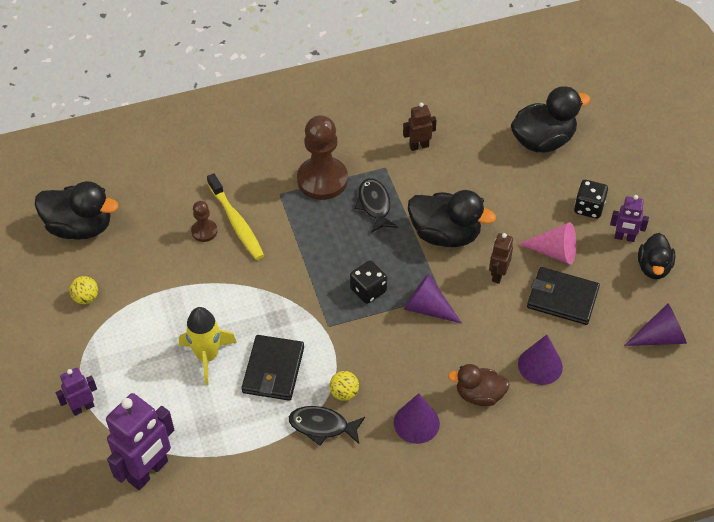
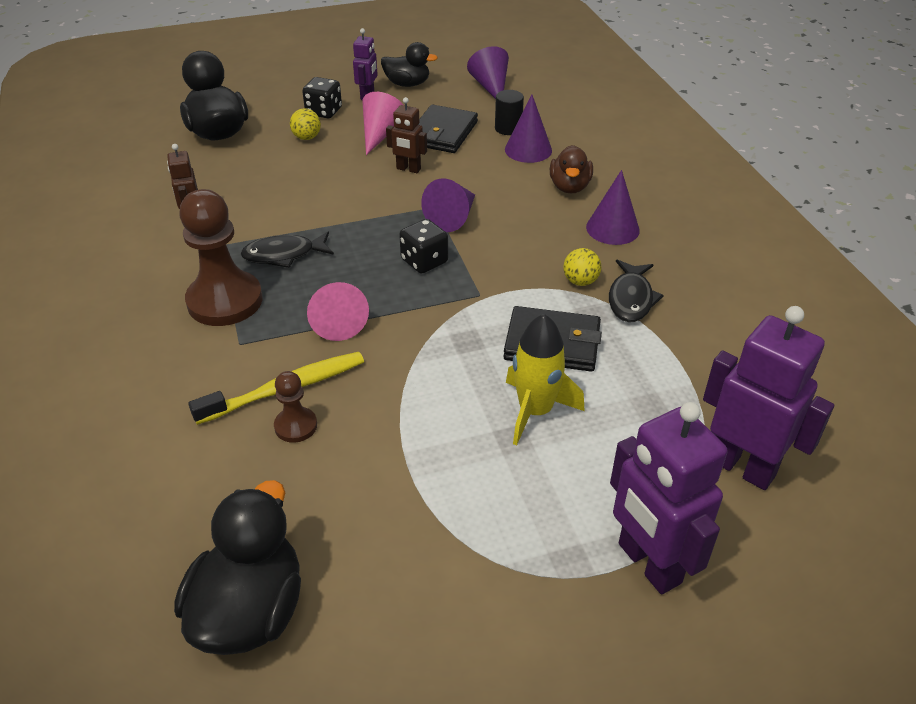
camera: 90 degrees left, 10 degrees down
purple robot [56,368,97,416] -> purple robot [610,402,727,594], size x1.88
yellow ball [69,276,98,304] -> yellow ball moved to [290,108,321,140]
black duck [408,190,496,247] -> none
none -> pink cone [307,282,369,341]
none -> black cylinder [495,90,524,135]

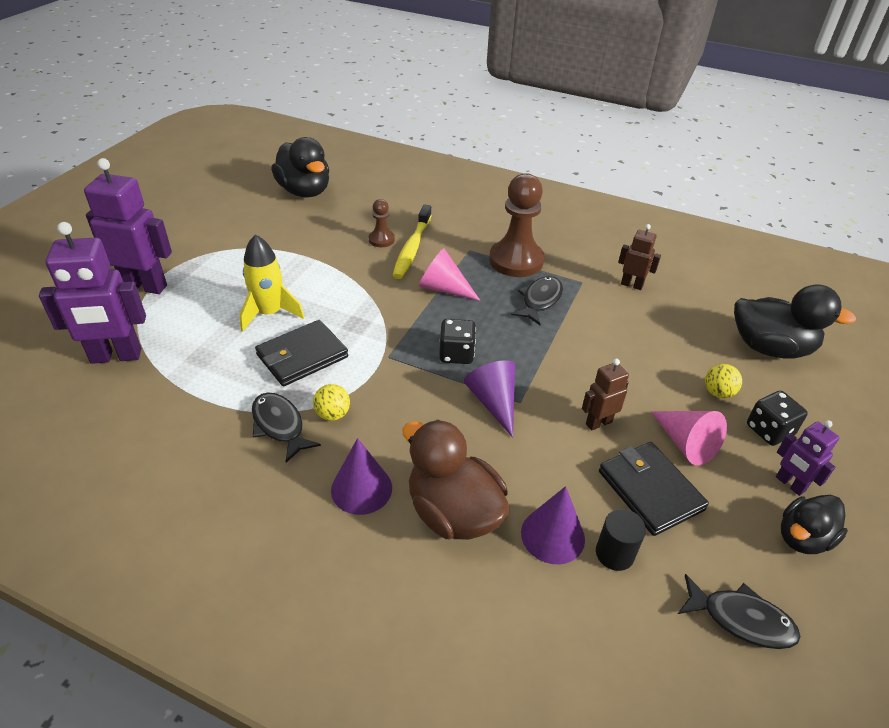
camera: 130 degrees right, 0 degrees up
purple cone [467,46,509,99] -> black fish [678,574,801,649]
brown duck [550,145,593,194] -> brown duck [402,420,509,540], size x1.59

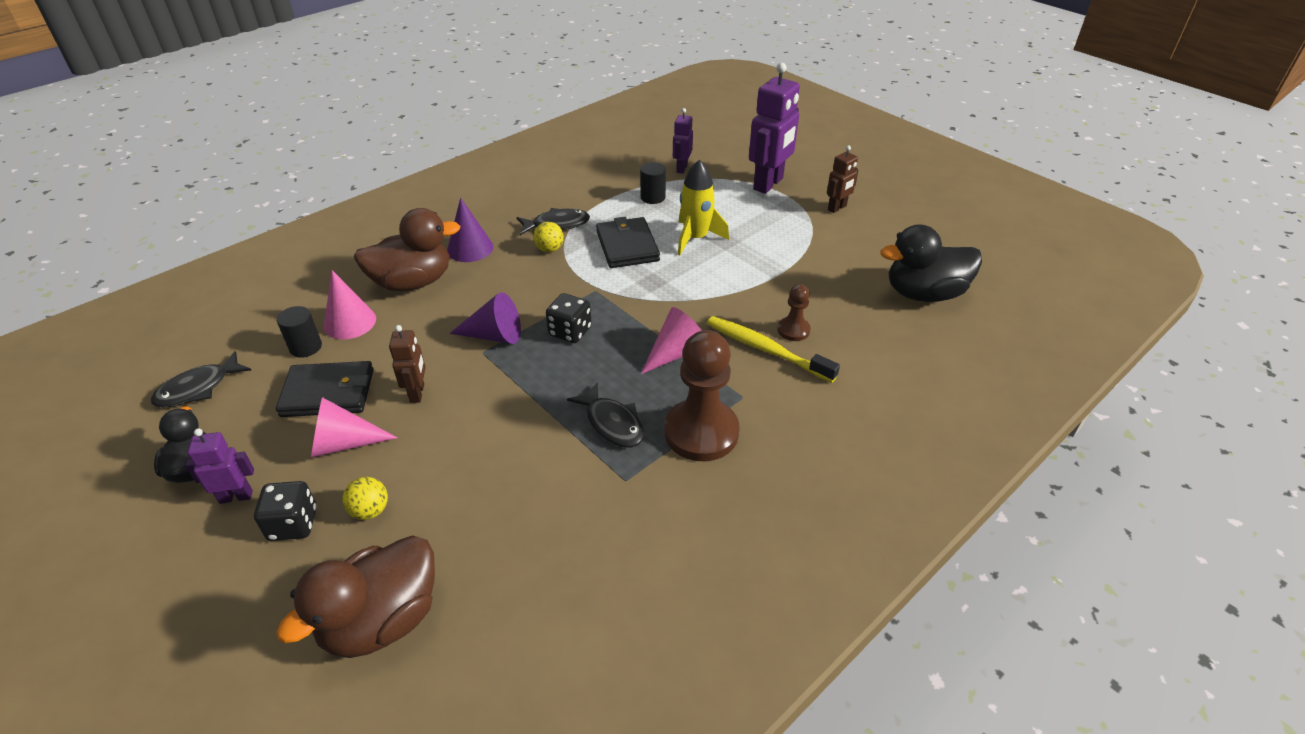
camera: 115 degrees right, 0 degrees up
purple robot [39,222,146,364] -> purple robot [673,108,693,174], size x0.53
purple cone [521,486,585,564] -> pink cone [324,270,376,339]
brown robot [618,224,661,290] -> brown robot moved to [827,146,859,213]
black duck [734,284,856,359] -> brown duck [276,535,435,658]
none -> black cylinder [640,162,666,204]

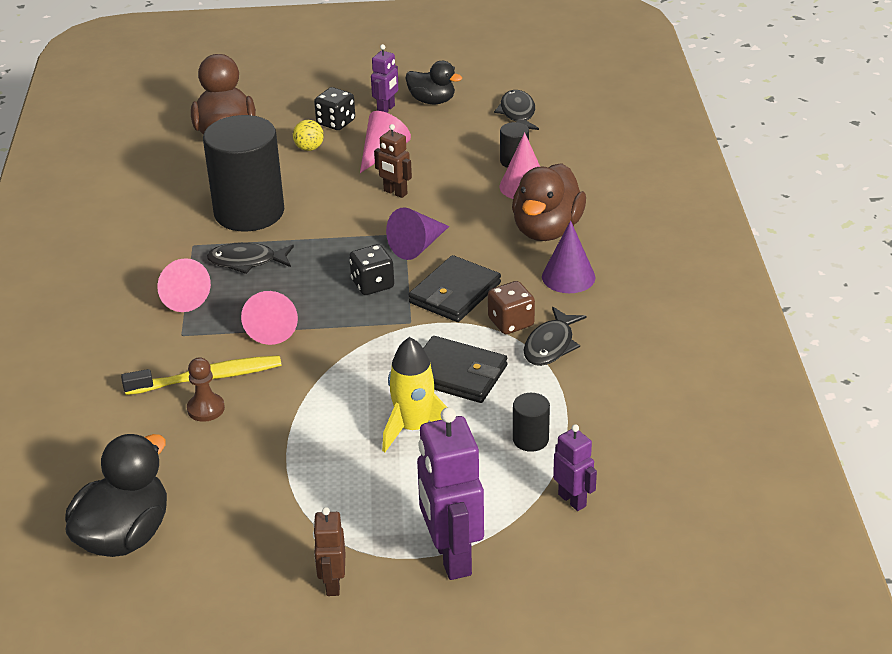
camera: 130 degrees right, 5 degrees down
black wallet [276,361,374,417] -> black wallet moved to [408,255,501,322]
yellow ball [533,222,564,252] -> brown dice [488,281,535,334]
brown pawn [664,330,739,461] -> pink cone [157,258,211,312]
none -> black cylinder [203,115,284,231]

